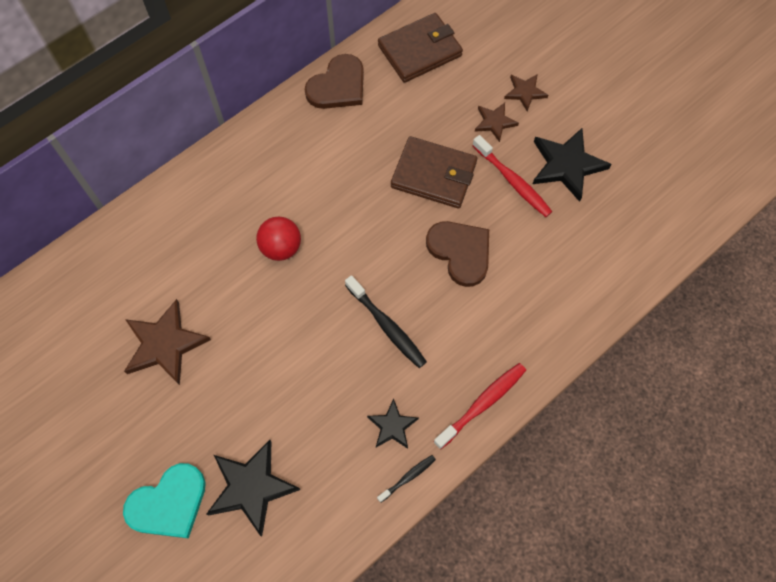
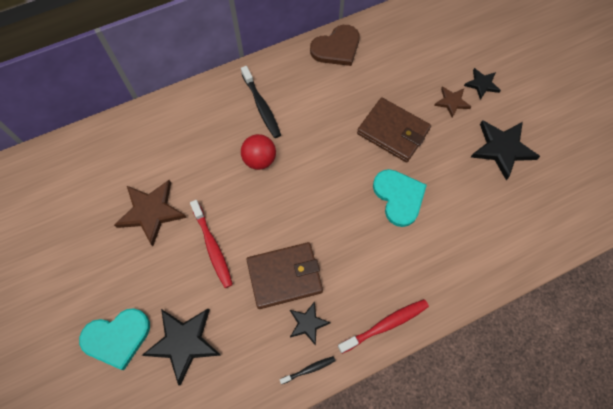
camera: 15 degrees right, 0 degrees up
black toothbrush [345,275,427,368] -> black toothbrush moved to [241,66,281,138]
brown wallet [378,13,463,83] -> brown wallet moved to [246,242,323,309]
brown heart [426,221,489,287] -> turquoise heart [373,169,427,227]
red toothbrush [472,135,553,217] -> red toothbrush moved to [190,200,233,288]
brown star [504,74,548,111] -> black star [464,68,501,100]

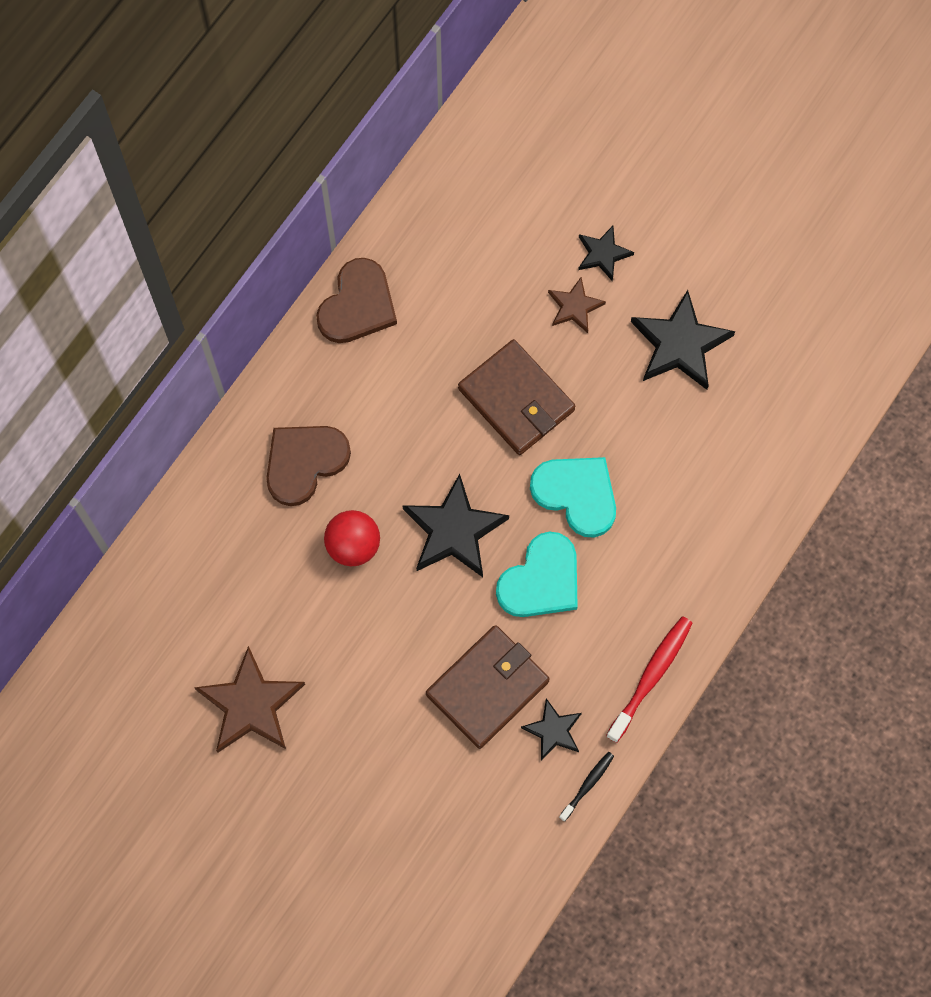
camera: 30 degrees left, 5 degrees up
turquoise heart [79,308,150,370] -> turquoise heart moved to [496,532,578,617]
black star [142,309,221,386] -> black star moved to [402,474,509,577]
red toothbrush [190,200,233,288] -> none
black toothbrush [241,66,281,138] -> brown heart [266,426,351,506]
brown wallet [357,98,431,162] -> brown wallet turned 45 degrees clockwise [458,339,575,455]

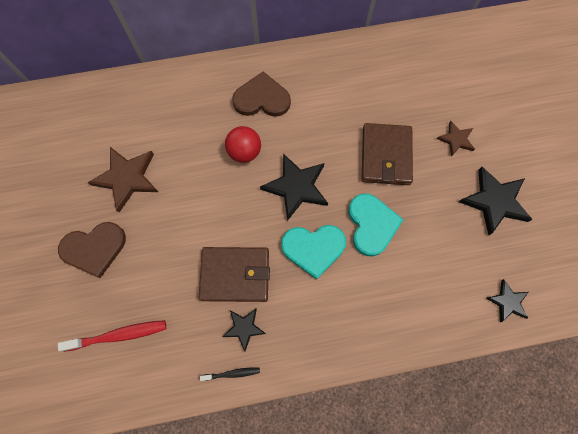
camera: 45 degrees right, 0 degrees up
brown heart [316,258,397,343] -> brown heart moved to [58,222,126,278]
black star [578,226,634,281] -> black star moved to [486,279,529,322]
red toothbrush [606,616,693,743] -> red toothbrush moved to [58,320,166,352]

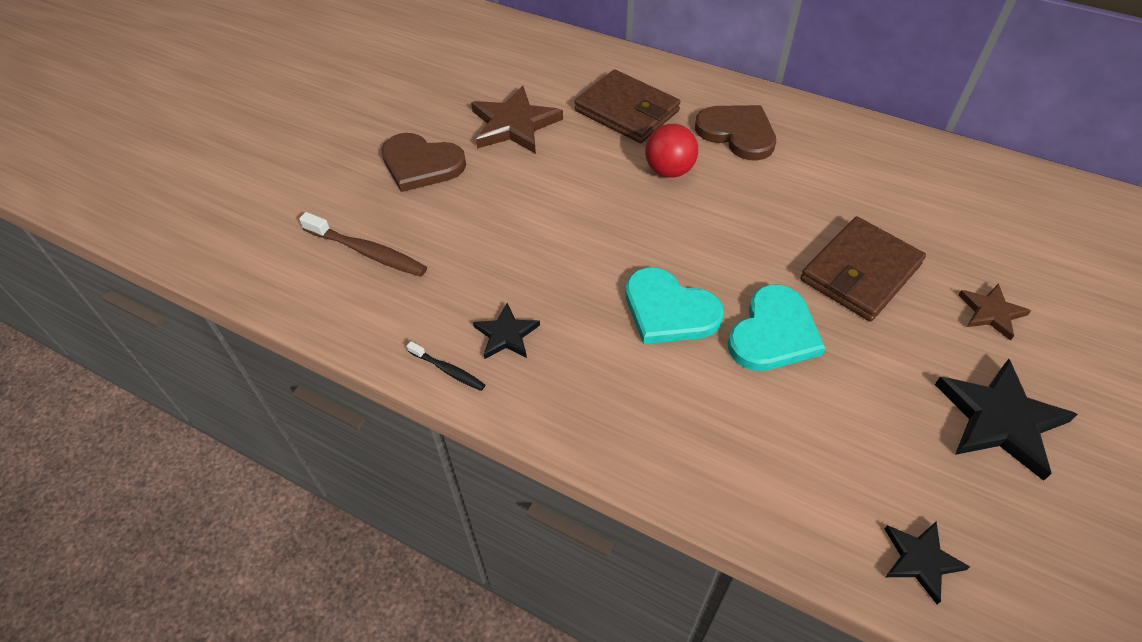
camera: 40 degrees right, 20 degrees down
red toothbrush [58,320,166,352] -> brown toothbrush [299,212,427,277]
brown wallet [199,247,270,302] -> brown wallet moved to [575,69,681,143]
black star [260,153,328,221] -> none

